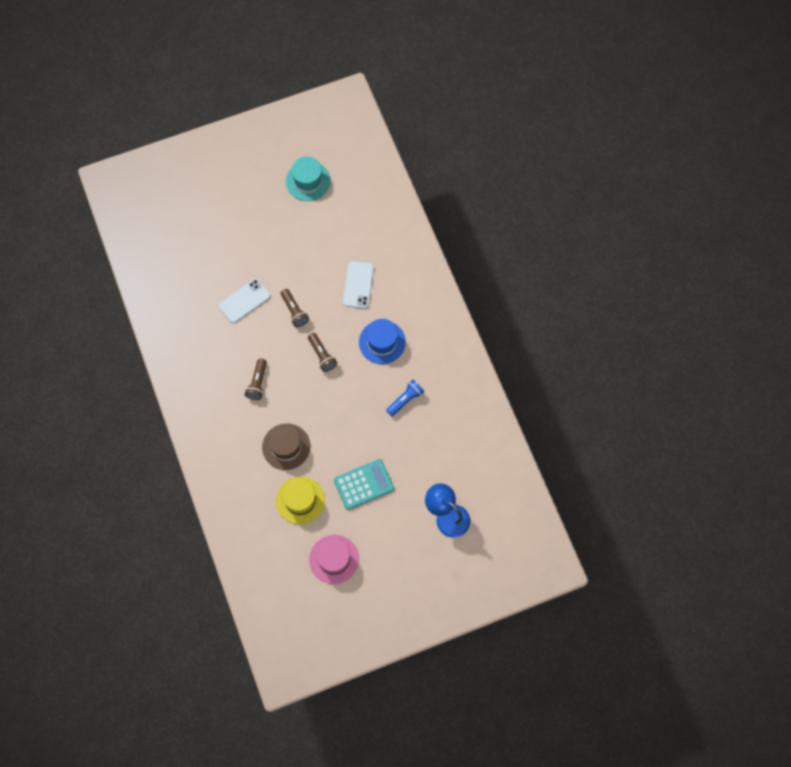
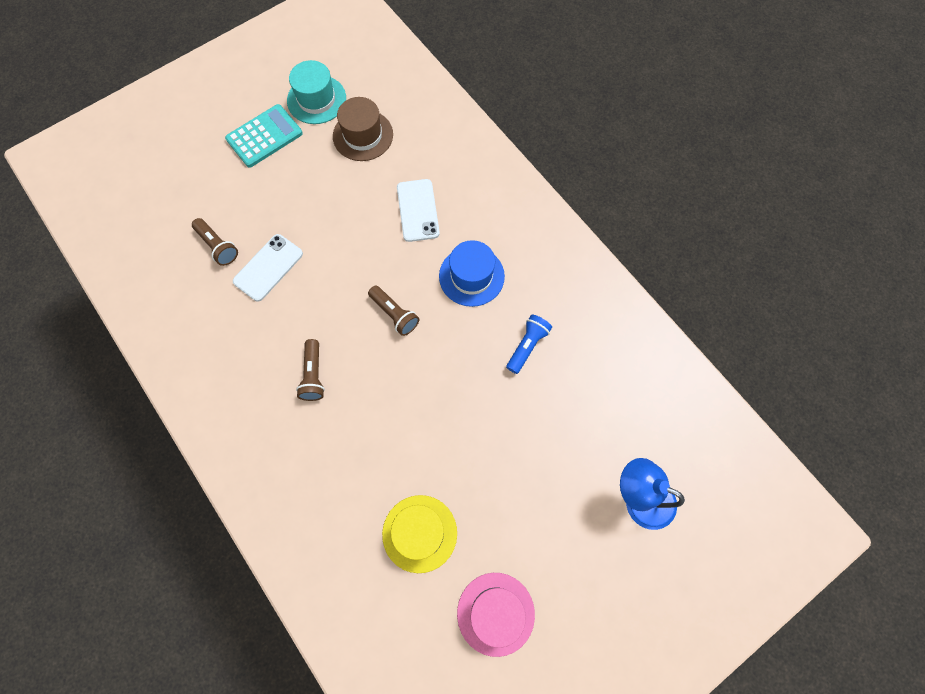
camera: 15 degrees left, 0 degrees up
brown hat [262,424,310,470] -> brown hat moved to [333,97,393,161]
brown flashlight [281,289,309,327] -> brown flashlight moved to [192,218,238,266]
turquoise calculator [334,459,394,510] -> turquoise calculator moved to [225,104,303,168]

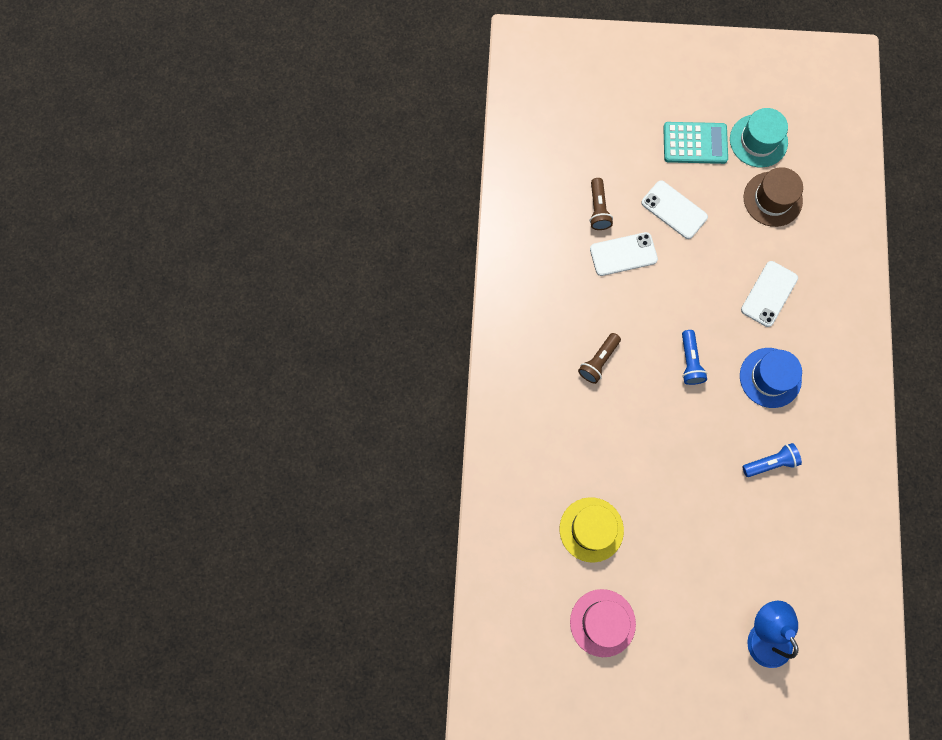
camera: 40 degrees right, 5 degrees up
brown flashlight [368,285,419,336] -> blue flashlight [682,330,707,385]
none -> white phone [641,180,708,239]

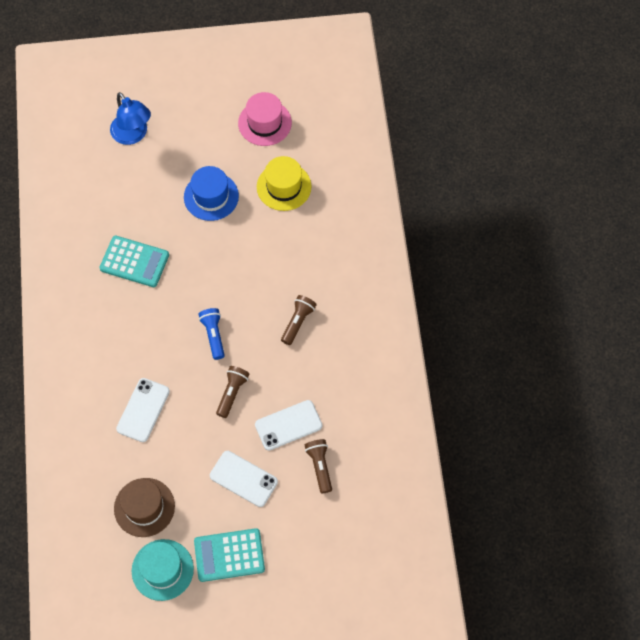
camera: 170 degrees right, 10 degrees down
blue hat [740,348,802,408] -> blue hat moved to [184,166,239,221]
blue flashlight [742,443,802,477] -> turquoise calculator [99,236,169,287]
none -> brown flashlight [216,366,249,418]

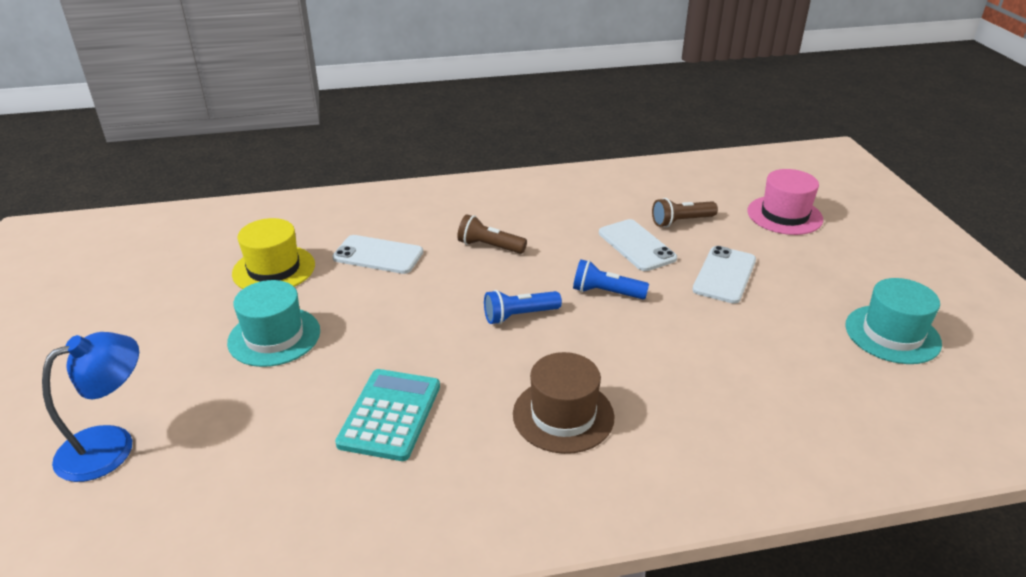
camera: 95 degrees left, 30 degrees down
brown hat [114,478,175,537] -> brown hat moved to [513,352,615,454]
white phone [116,378,170,442] -> white phone moved to [332,235,423,274]
blue hat [184,166,239,221] -> turquoise hat [227,280,320,367]
turquoise calculator [194,528,265,582] -> none
brown flashlight [216,366,249,418] -> blue flashlight [573,259,649,299]
pink hat [238,92,292,146] -> pink hat moved to [747,169,823,235]

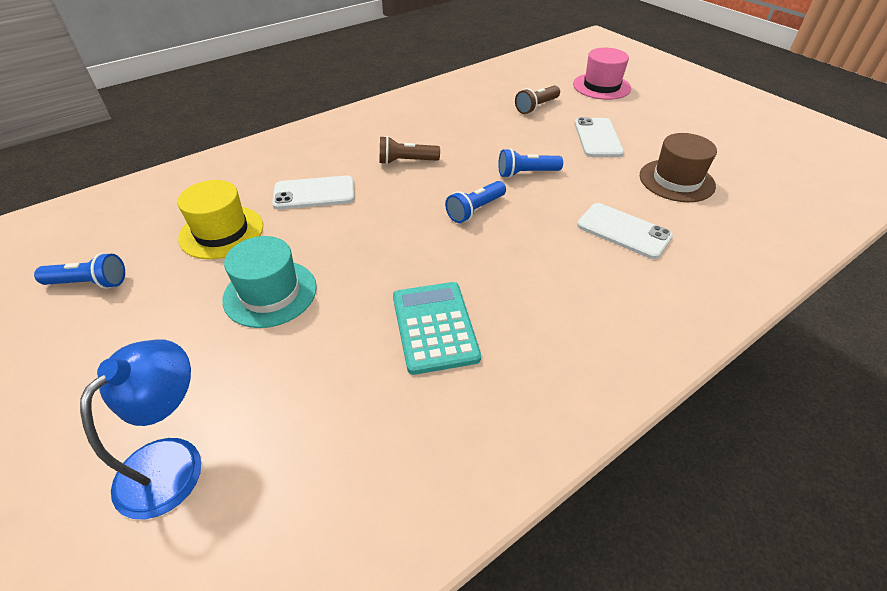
camera: 25 degrees left, 10 degrees up
brown hat [513,352,615,454] -> brown hat moved to [640,133,717,202]
white phone [599,219,677,271] -> white phone moved to [577,203,673,259]
turquoise hat [845,278,942,364] -> none
none -> blue flashlight [34,253,125,289]

